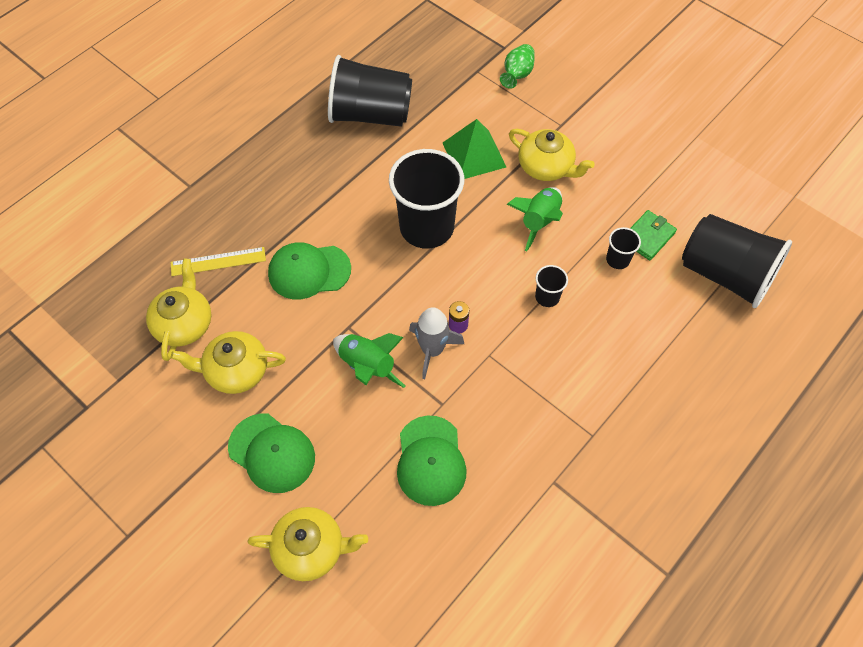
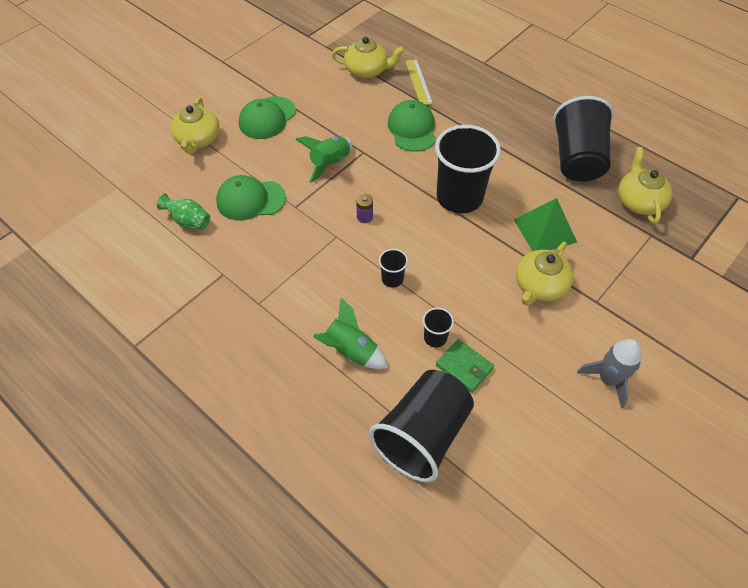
camera: 90 degrees right, 5 degrees down
yellow teapot [171,331,286,394] -> yellow teapot moved to [618,147,673,224]
grey rocket [409,307,464,379] -> grey rocket moved to [577,339,642,409]
green vase [500,44,535,89] -> green vase moved to [157,193,210,229]
green rocket [507,187,563,251] -> green rocket moved to [313,298,388,369]

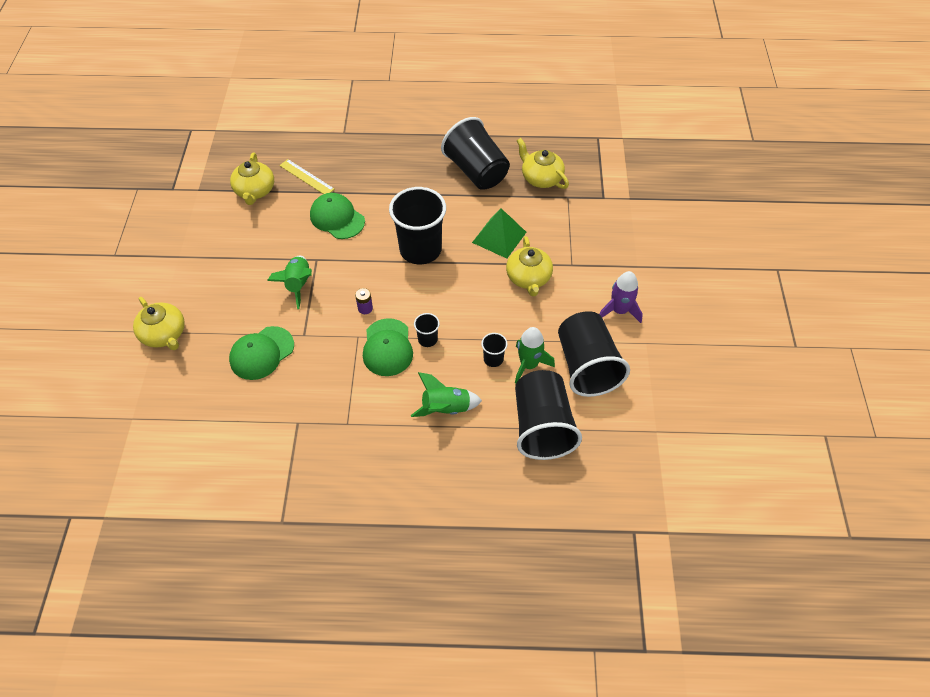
camera: 40 degrees left, 0 degrees up
green vase [157,193,210,229] -> none
green cap [239,96,296,139] -> green cap moved to [363,318,413,376]
yellow teapot [332,37,405,78] -> yellow teapot turned 120 degrees clockwise [230,152,274,205]
green wallet [436,339,494,393] -> green rocket [515,327,555,384]
grey rocket [577,339,642,409] -> purple rocket [599,271,643,323]
none -> black cup [558,311,630,397]

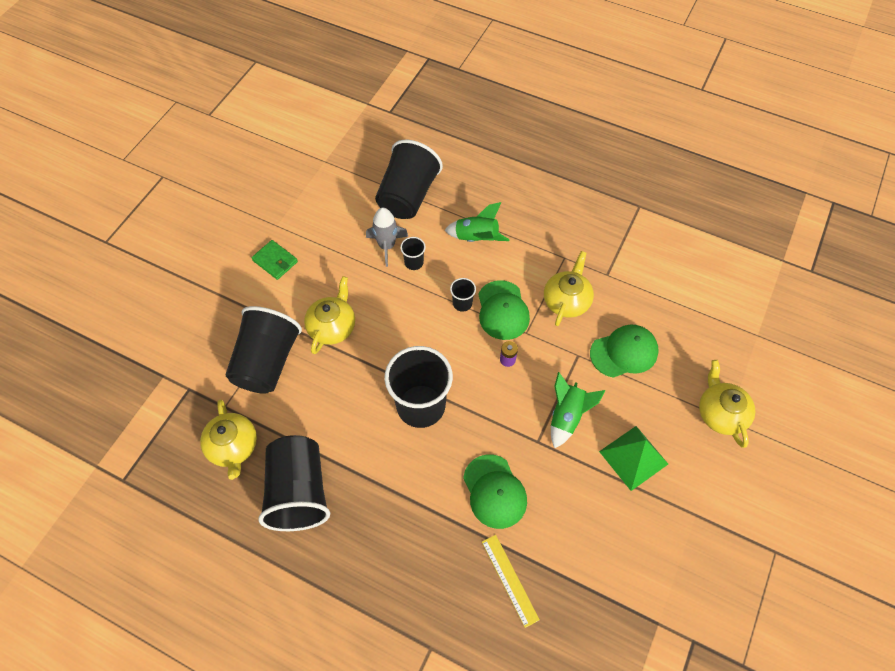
camera: 155 degrees left, 5 degrees up
yellow teapot [230,152,274,205] -> yellow teapot moved to [544,251,594,326]
green cap [363,318,413,376] -> green cap turned 150 degrees clockwise [478,280,530,340]
green pyramid [472,208,526,258] -> green pyramid moved to [599,426,668,491]
green rocket [515,327,555,384] -> grey rocket [366,208,408,267]
black cup [558,311,630,397] -> black cup moved to [225,306,302,394]
purple rocket [599,271,643,323] -> green wallet [251,240,298,280]

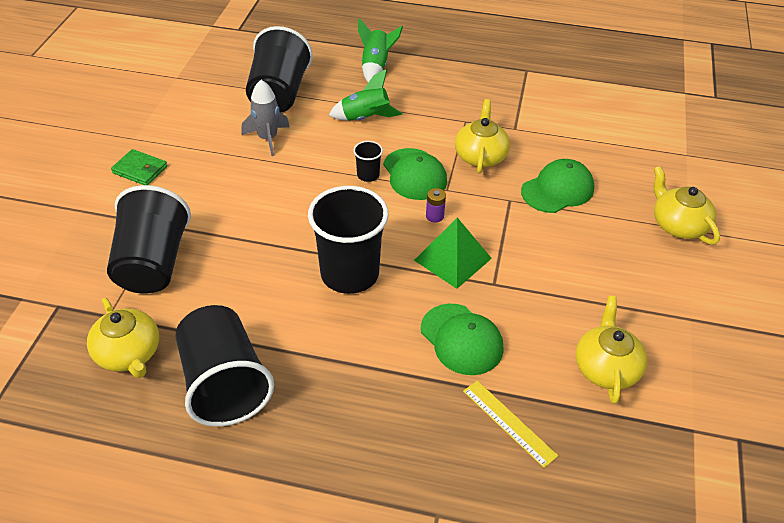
camera: 15 degrees left, 15 degrees down
yellow teapot [304,276,355,354] -> yellow teapot moved to [576,296,647,404]
black cup [400,237,426,270] -> none
green rocket [551,372,605,448] -> green rocket moved to [358,18,403,82]
green pyramid [599,426,668,491] -> green pyramid moved to [414,218,492,289]

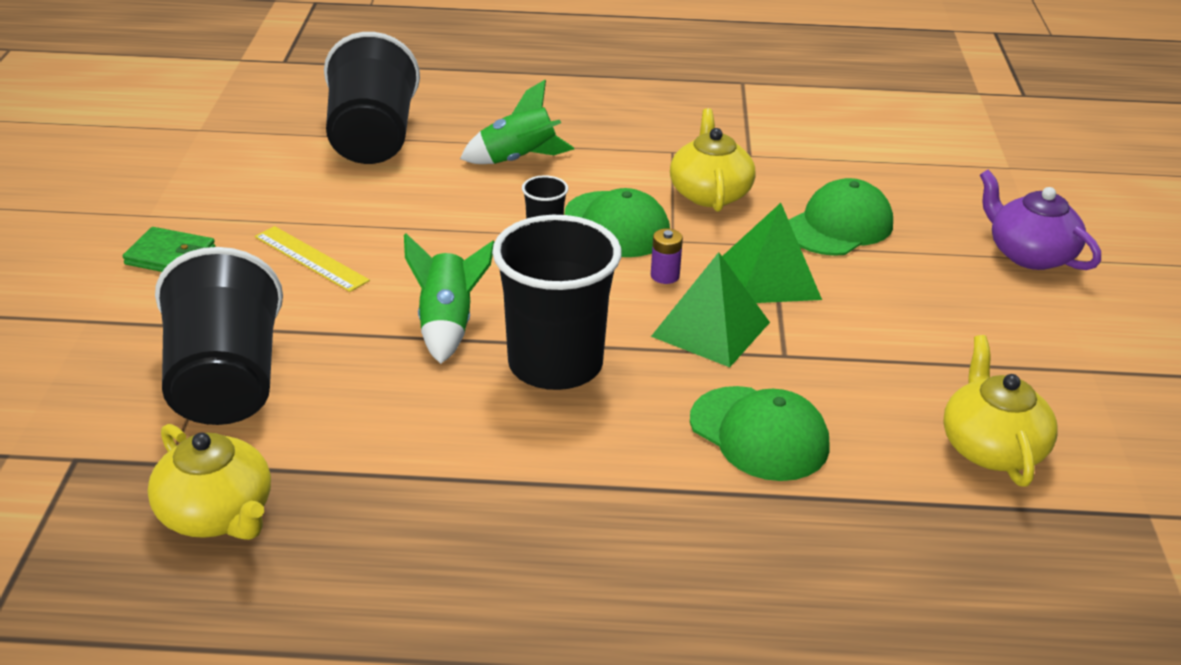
camera: 10 degrees left, 10 degrees down
black cup [176,305,274,427] -> none
grey rocket [241,80,290,156] -> none
green rocket [358,18,403,82] -> green rocket moved to [404,233,494,364]
yellow ruler [463,381,558,468] -> yellow ruler moved to [255,226,370,292]
yellow teapot [654,166,720,245] -> purple teapot [980,170,1101,270]
none -> green pyramid [722,203,822,303]

